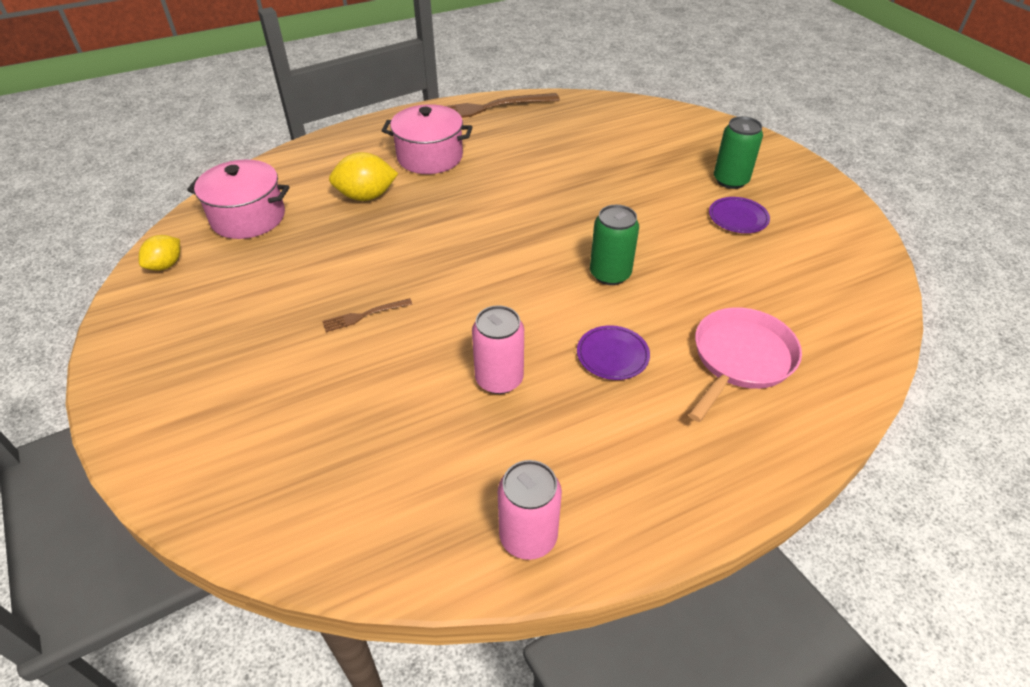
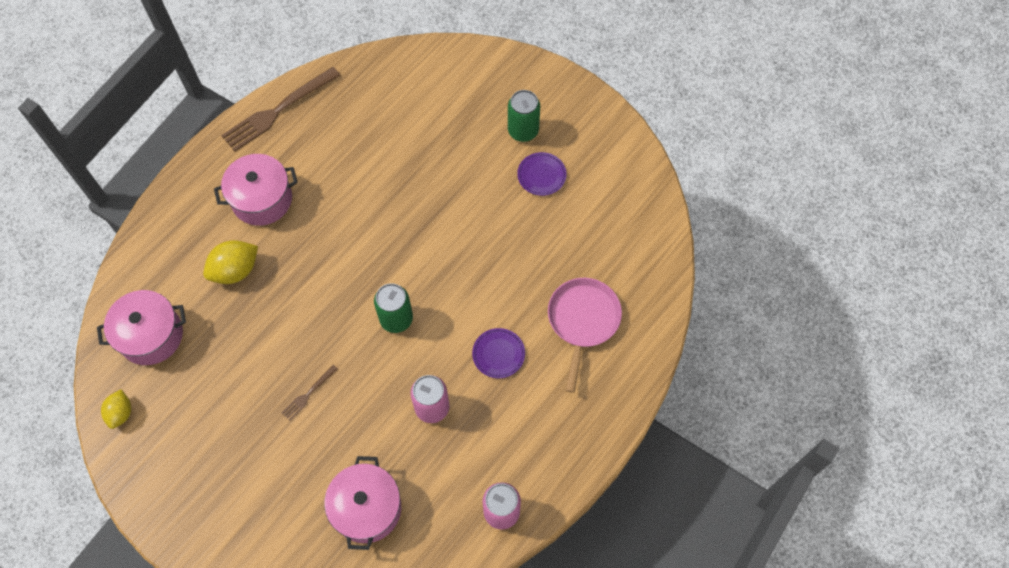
camera: 25 degrees left, 20 degrees up
green can [590,205,639,285] -> green can moved to [374,283,413,333]
none -> pink pot [324,456,401,550]

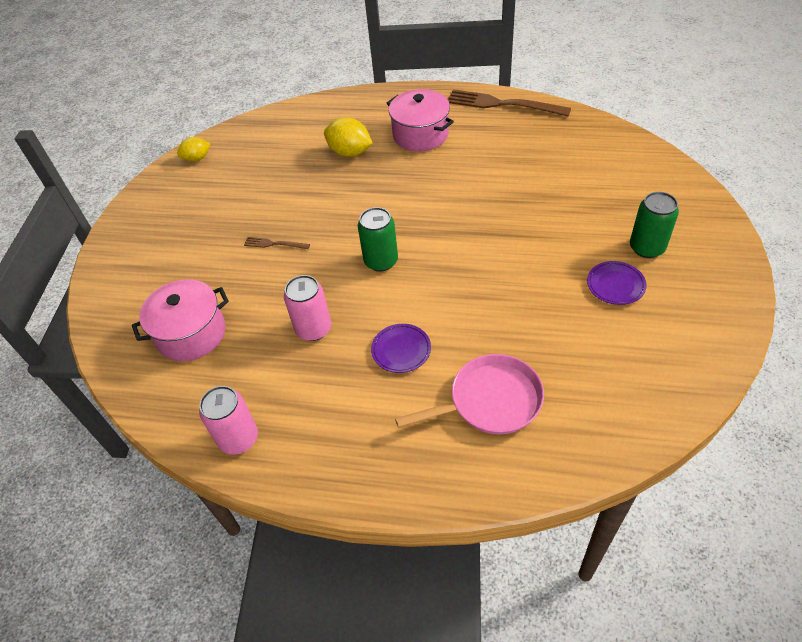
camera: 65 degrees right, 15 degrees down
pink pot [97,290,186,365] -> none

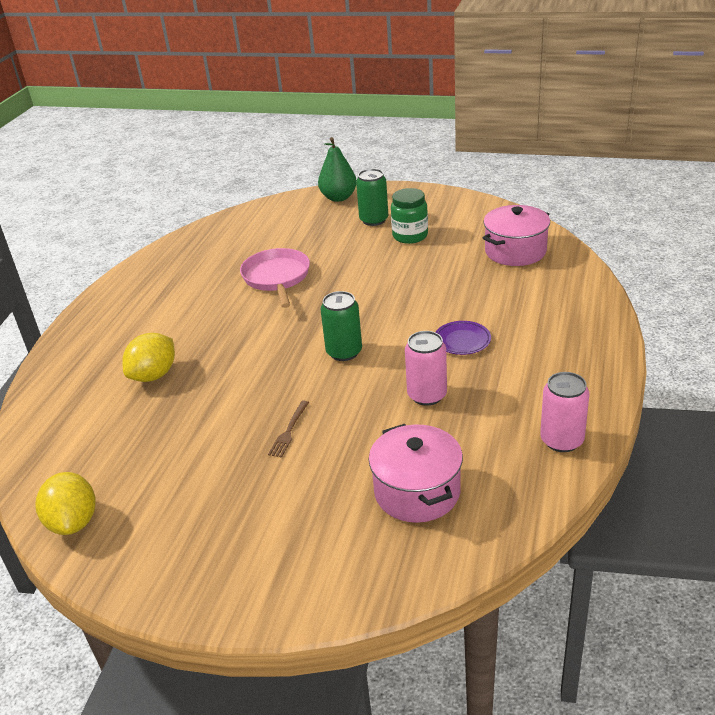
camera: 85 degrees left, 15 degrees down
yellow lemon [177,137,210,162] -> yellow lemon [36,472,96,535], size x1.56
pink pot [386,89,454,152] -> pink pot moved to [483,205,550,266]
pink pan [395,354,544,435] -> pink pan moved to [240,248,310,308]
brown fork [448,89,571,117] -> none
purple plate [587,261,647,305] -> green jar [391,188,428,244]
none -> green pear [318,137,356,202]

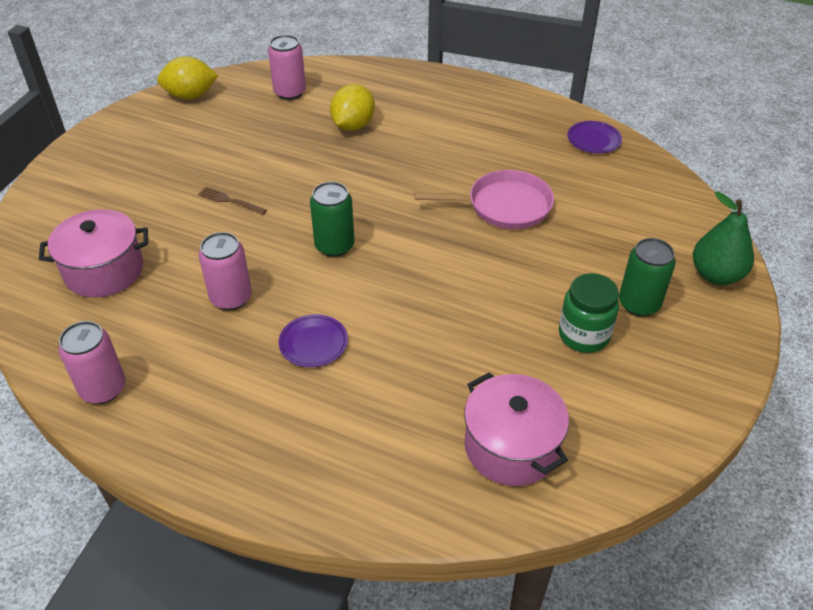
camera: 95 degrees right, 10 degrees up
yellow lemon [122,333,175,382] -> yellow lemon turned 75 degrees clockwise [330,84,375,131]
none -> pink can [268,35,306,100]
none -> purple plate [567,121,622,153]

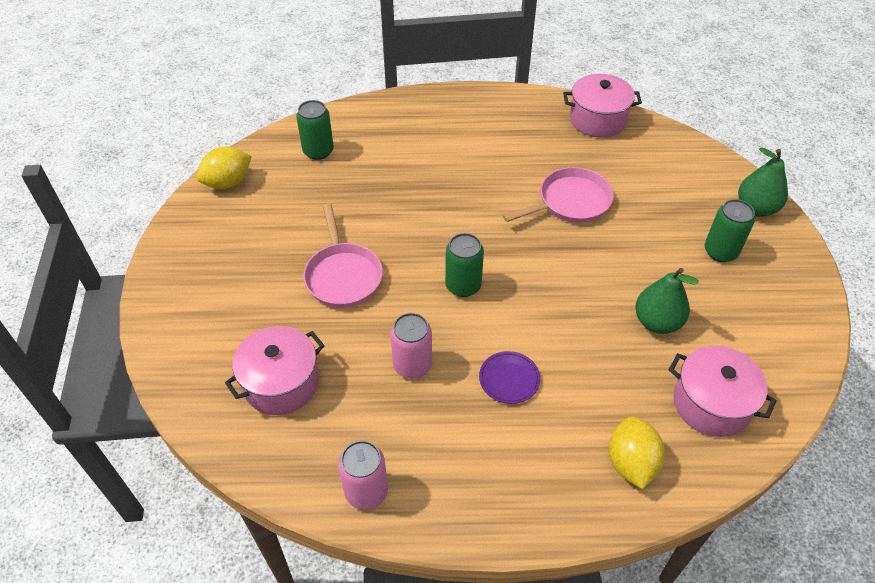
camera: 25 degrees left, 5 degrees up
brown fork [198,187,267,215] -> pink pan [303,204,383,308]
pink can [268,35,306,100] -> green can [296,100,334,160]
yellow lemon [330,84,375,131] -> yellow lemon moved to [609,416,665,489]
green jar [559,273,619,353] -> none
purple plate [567,121,622,153] -> pink pot [563,74,642,138]
none -> green pear [635,268,699,334]

